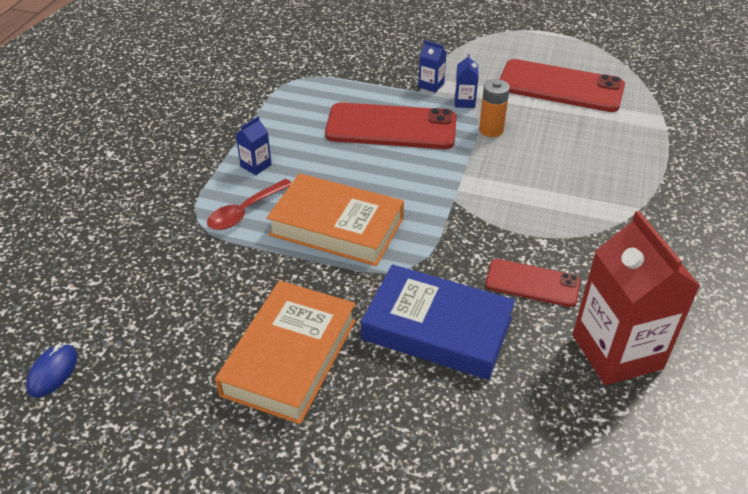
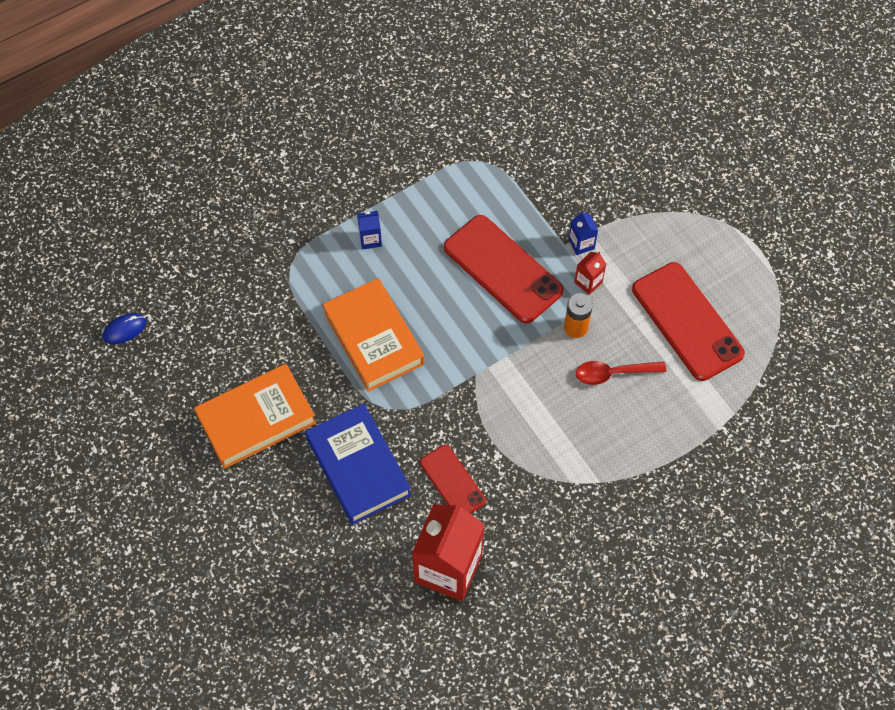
camera: 40 degrees right, 20 degrees up
red spoon [207,179,292,230] -> red spoon moved to [576,361,666,385]
blue carton [455,54,479,108] -> red carton [574,251,606,295]

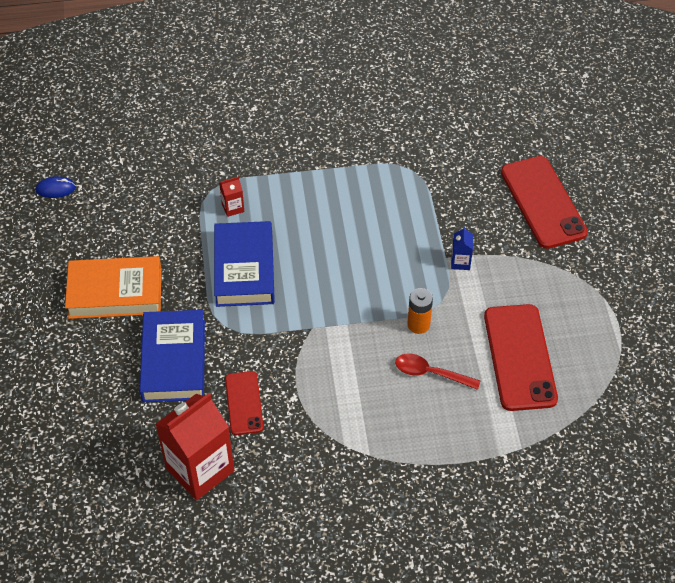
camera: 25 degrees right, 10 degrees down
orange book [323,278,424,392] -> blue book [214,221,275,307]
blue carton [357,211,382,250] -> none
red phone [444,215,564,324] -> red phone moved to [501,156,588,249]
red carton [574,251,606,295] -> red carton moved to [219,176,244,217]

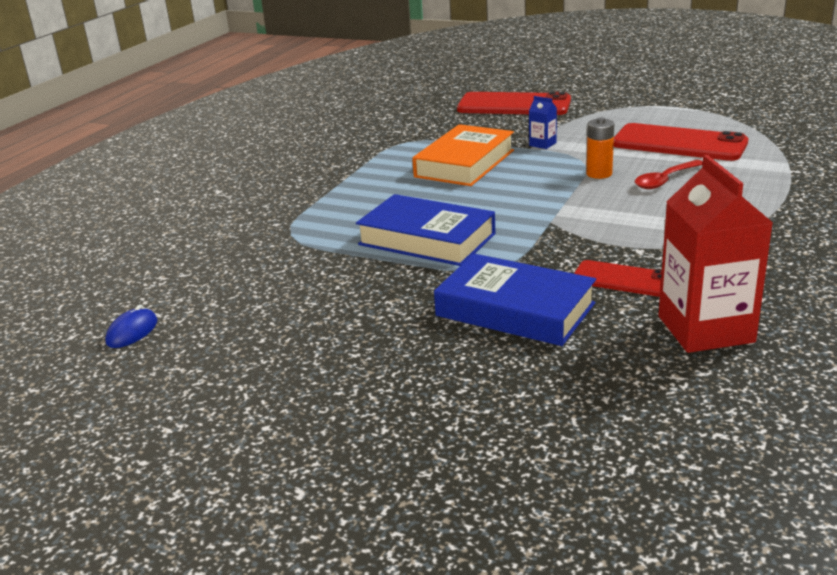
camera: 55 degrees left, 25 degrees down
orange book [65,256,162,319] -> orange book moved to [412,124,514,186]
red carton [219,176,244,217] -> none

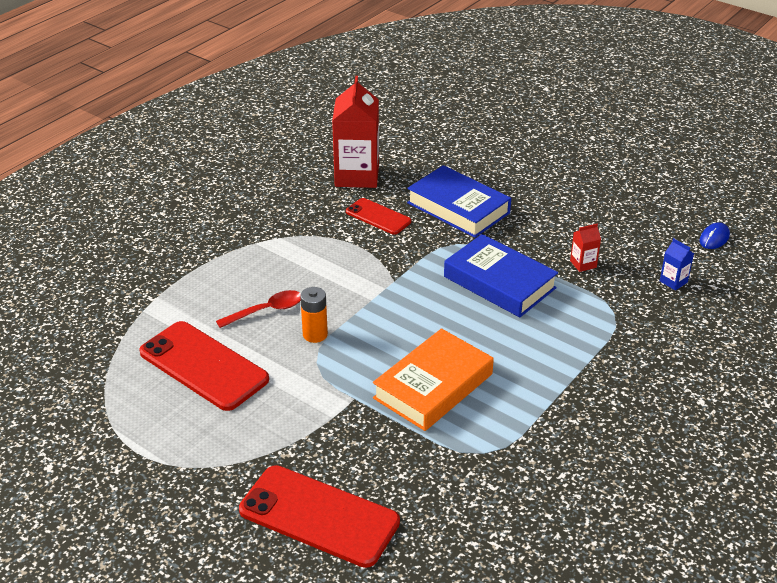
camera: 170 degrees left, 10 degrees up
blue carton [529,96,557,149] -> blue carton moved to [660,238,694,291]
none -> red carton [570,224,601,272]

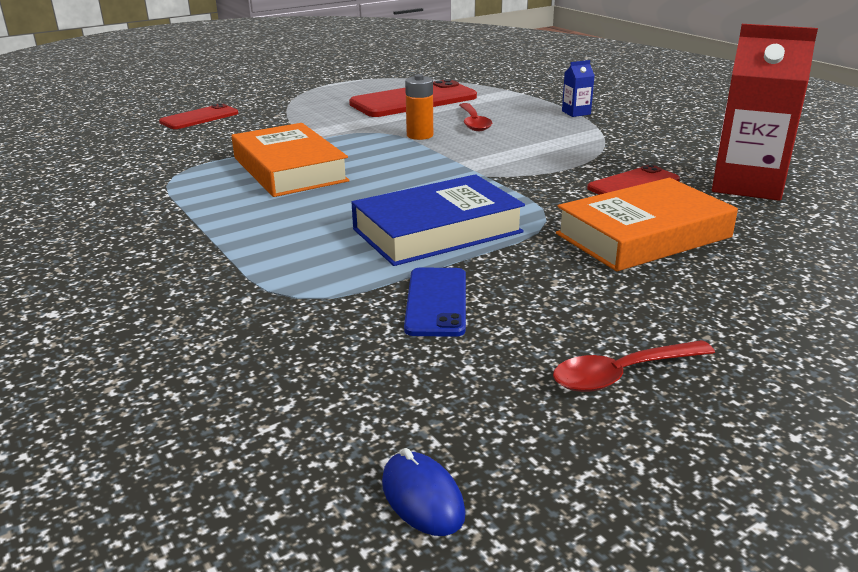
camera: 110 degrees right, 10 degrees down
red phone [239,465,400,568] -> red phone [159,103,238,129], size x0.57
blue book [407,165,511,238] -> orange book [556,178,738,271]
red carton [570,224,601,272] -> blue phone [404,268,466,337]
blue carton [660,238,694,291] -> blue carton moved to [562,60,595,117]
none -> red spoon [553,340,715,392]

